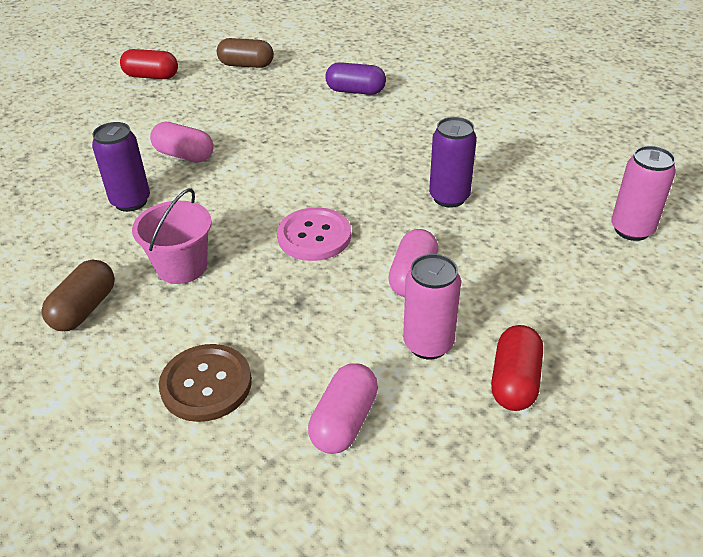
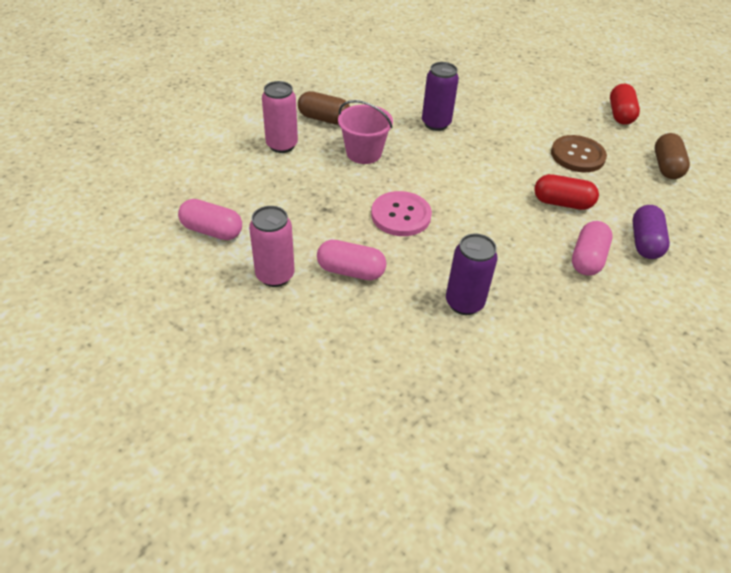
camera: 85 degrees right, 5 degrees up
pink capsule [150,122,214,162] -> pink capsule moved to [572,221,612,276]
brown button [159,344,252,422] -> brown button moved to [551,135,607,172]
red capsule [491,325,543,411] -> red capsule moved to [534,174,599,210]
pink can [611,146,676,241] -> pink can moved to [262,81,298,153]

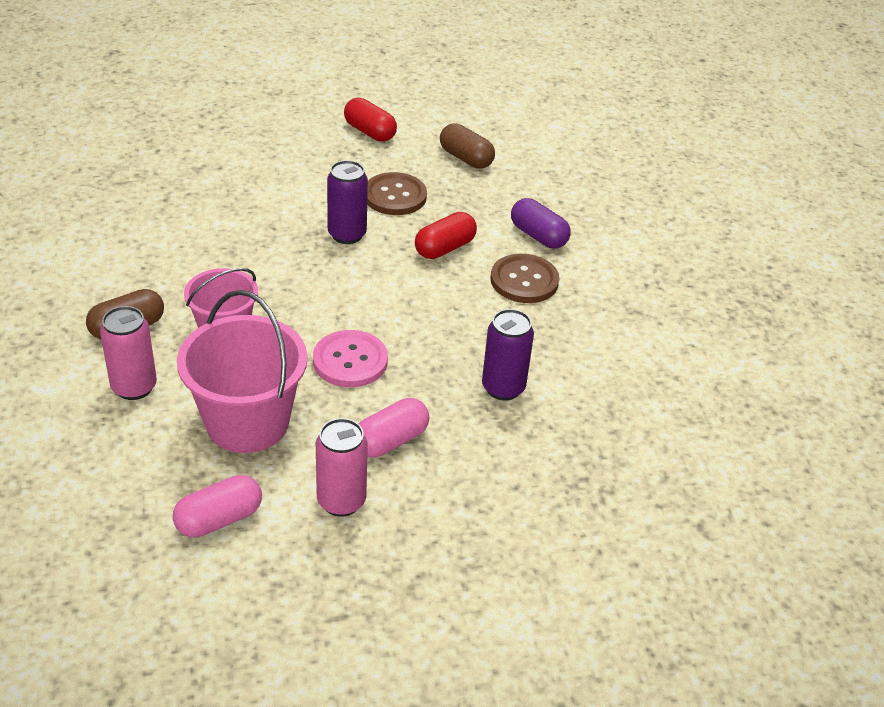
camera: 55 degrees left, 5 degrees down
purple can [422,62,459,131] -> purple can moved to [327,160,368,244]
pink capsule [572,221,612,276] -> brown button [490,254,559,303]
none -> pink bucket [177,290,308,453]

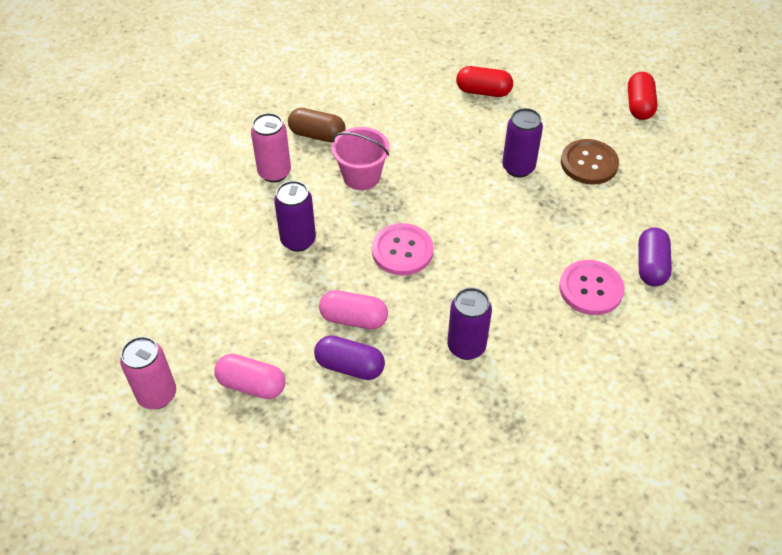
camera: 55 degrees right, 10 degrees up
pink capsule [173,475,262,538] -> pink capsule moved to [215,354,285,399]
pink bucket [177,290,308,453] -> purple can [274,181,316,252]
pink can [316,418,368,517] -> pink can moved to [120,336,176,409]
red capsule [415,212,477,259] -> red capsule moved to [456,66,513,97]
brown capsule [440,123,495,169] -> none
brown button [490,254,559,303] -> pink button [559,260,625,315]
none -> purple capsule [314,335,385,380]

